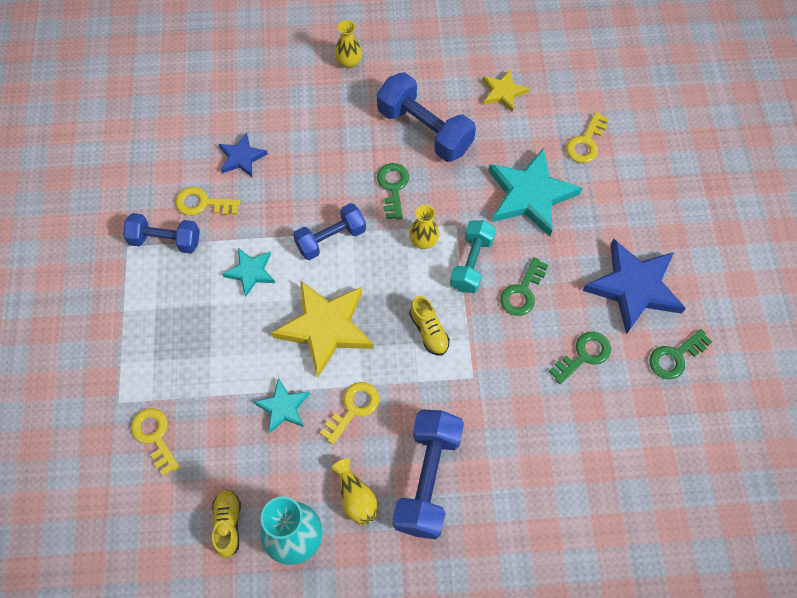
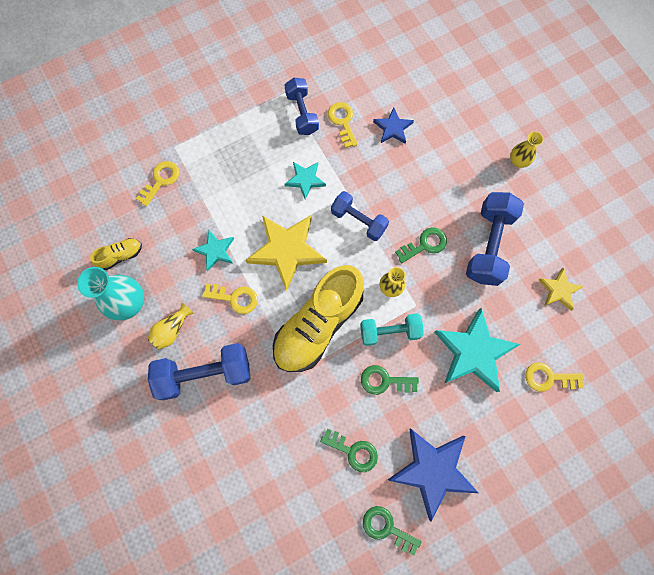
camera: 65 degrees right, 10 degrees up
yellow shoe [409,296,450,356] -> yellow shoe [273,265,364,372], size x2.37

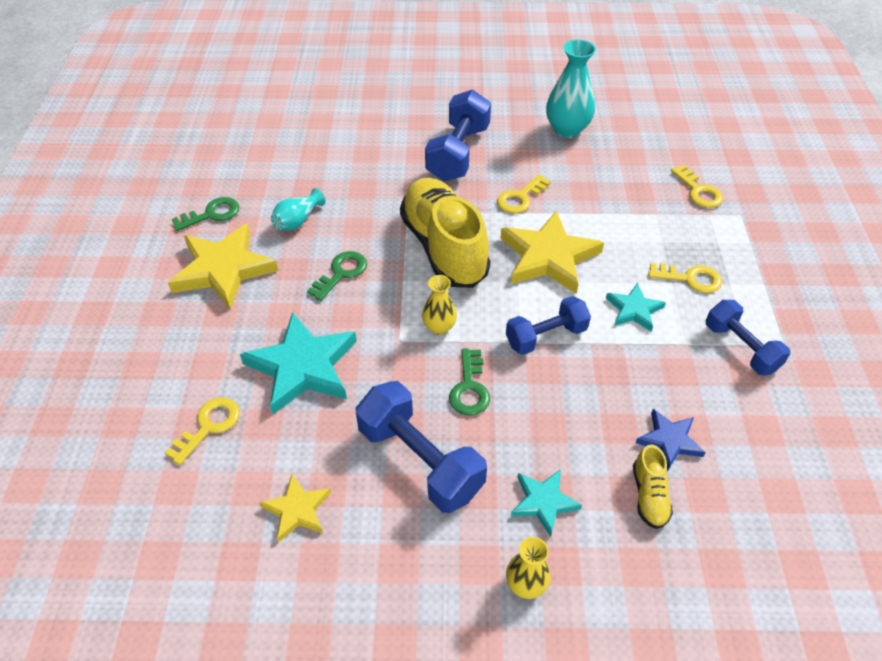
camera: 120 degrees right, 25 degrees down
yellow shoe [90,238,142,270] -> yellow shoe moved to [633,444,673,529]
yellow vase [147,303,194,350] -> none
turquoise star [192,230,234,271] -> turquoise star moved to [511,470,582,537]
blue dumbbell [284,78,319,135] -> blue dumbbell turned 45 degrees clockwise [706,300,790,376]
green key [320,429,378,472] -> turquoise vase [271,188,325,231]
yellow key [328,102,358,148] -> yellow key moved to [648,263,722,293]
turquoise dumbbell [360,313,424,346] -> none
blue star [388,428,479,522] -> yellow star [168,223,279,310]

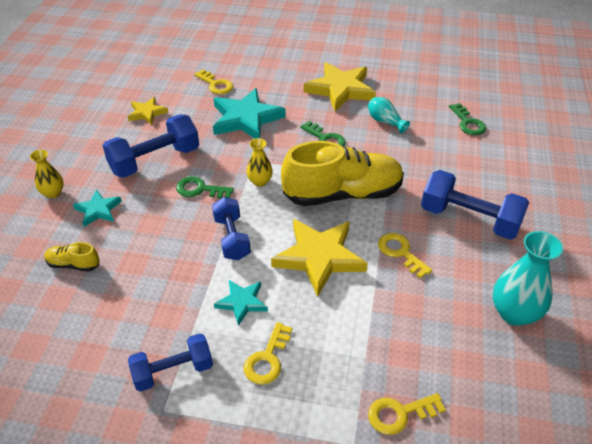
camera: 100 degrees right, 5 degrees down
green key [172,197,240,231] -> green key moved to [449,103,486,135]
blue star [635,409,706,471] -> none

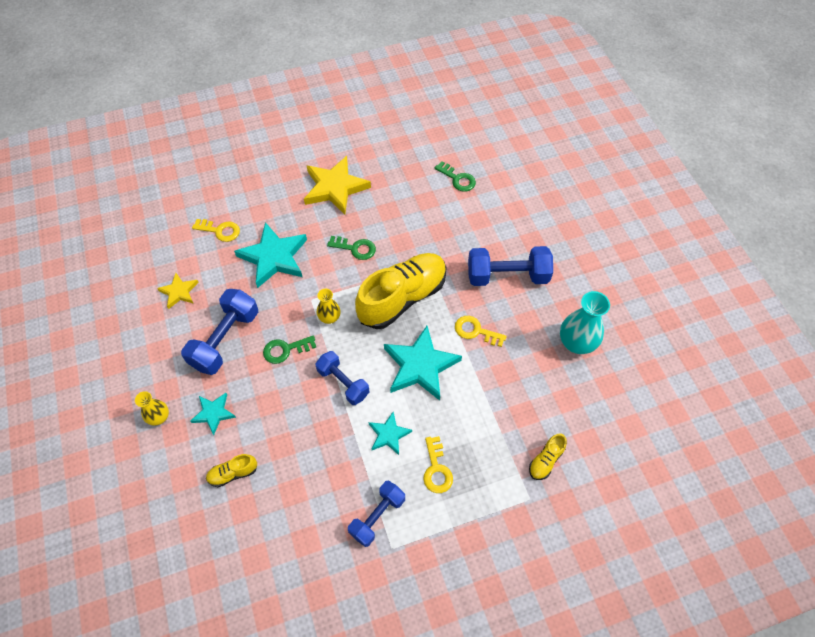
camera: 30 degrees left, 15 degrees up
yellow star [271,219,368,297] -> turquoise star [384,326,462,401]
turquoise vase [368,97,410,133] -> none
yellow key [368,393,446,435] -> yellow shoe [529,434,567,480]

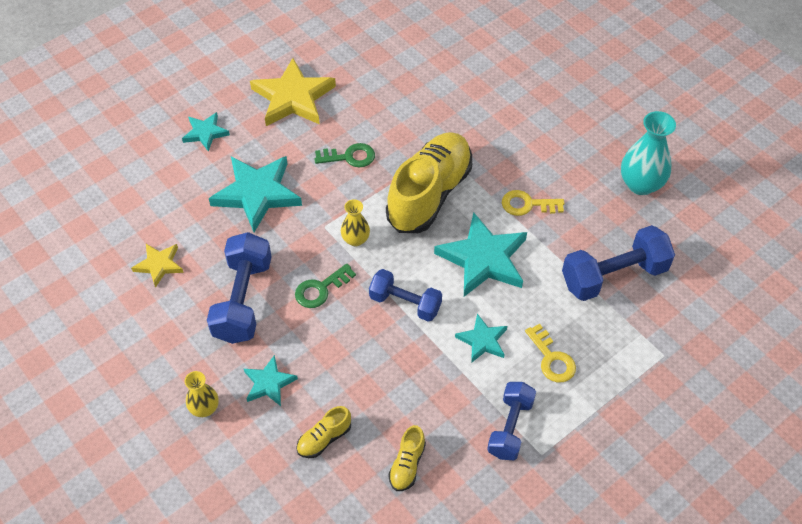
camera: 20 degrees left, 5 degrees down
yellow key [192,219,240,242] -> none
green key [434,161,476,192] -> none
blue dumbbell [468,246,553,286] -> blue dumbbell moved to [562,225,675,301]
yellow shoe [529,434,567,480] -> yellow shoe moved to [388,425,426,491]
none -> turquoise star [182,112,230,151]

